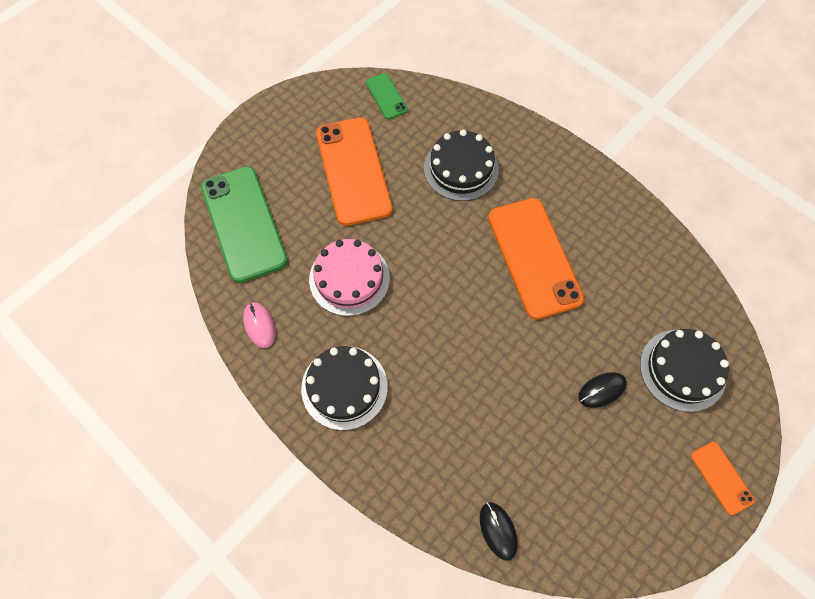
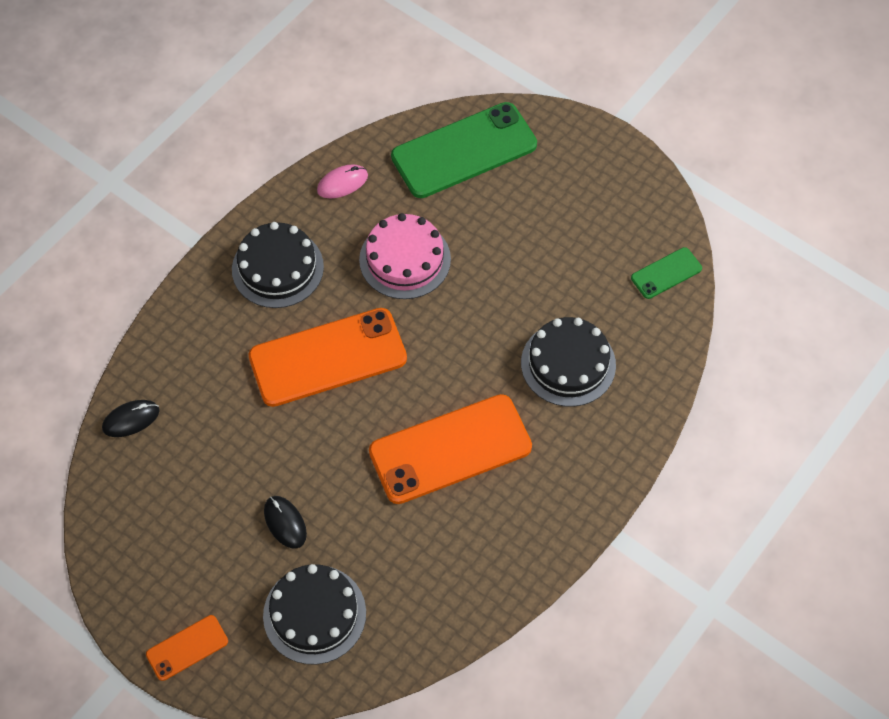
camera: 85 degrees right, 5 degrees down
orange phone [316,117,393,226] -> orange phone moved to [249,308,407,407]

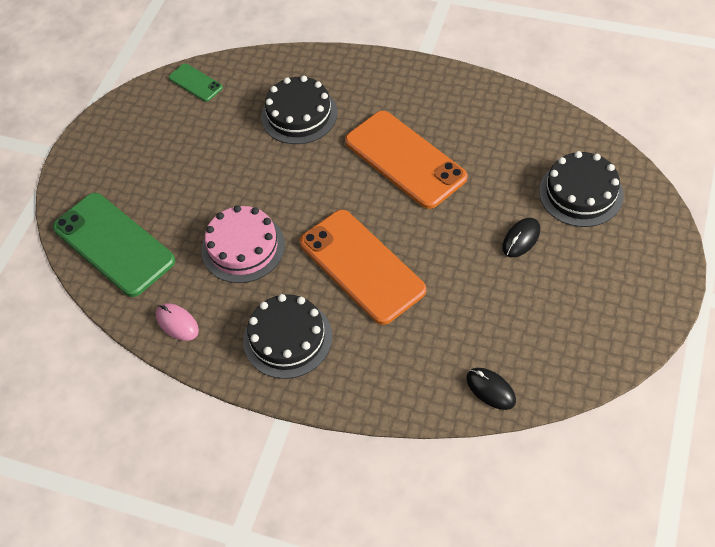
camera: 105 degrees left, 5 degrees down
orange phone [146,615,228,681] -> none

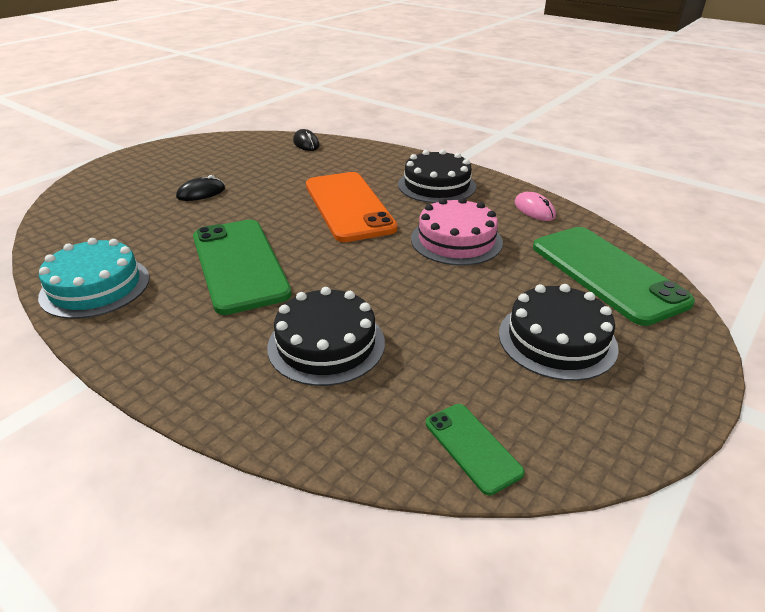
camera: 165 degrees left, 20 degrees down
orange phone [345,111,468,209] -> green phone [193,220,292,315]
black cake [539,151,624,227] -> black cake moved to [499,284,619,381]
none -> turquoise cake [38,238,150,319]

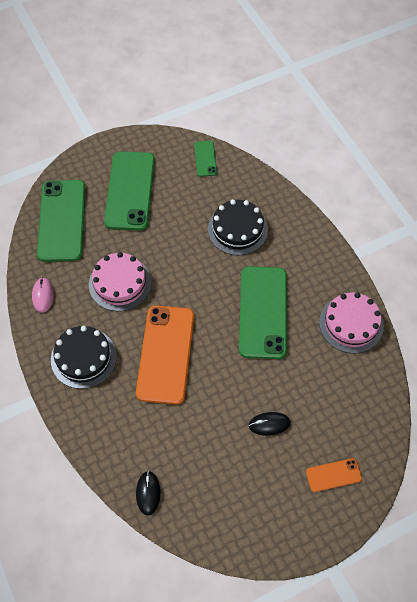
camera: 155 degrees left, 25 degrees up
turquoise cake [38,238,150,319] -> pink cake [319,293,384,353]
black cake [499,284,619,381] -> green phone [104,151,155,230]
none -> orange phone [306,458,362,492]

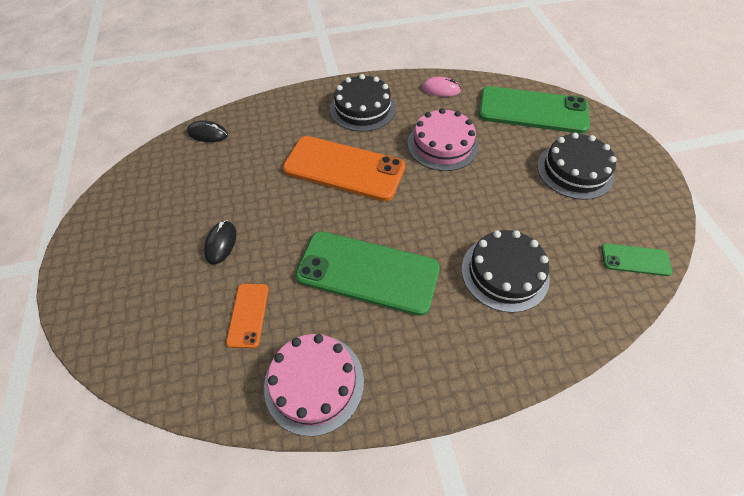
camera: 105 degrees right, 5 degrees down
green phone [104,151,155,230] -> black cake [537,133,616,200]
orange phone [306,458,362,492] -> orange phone moved to [226,284,269,348]

